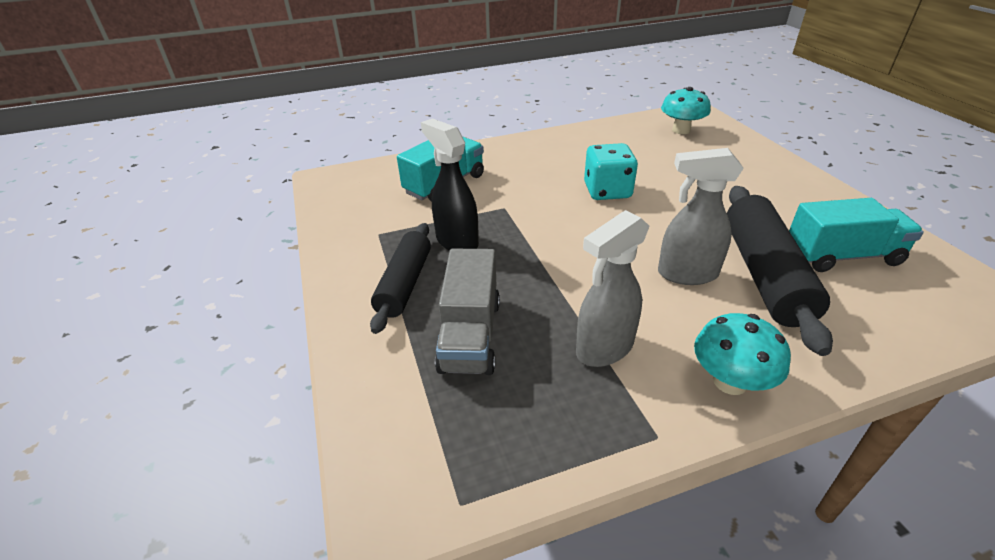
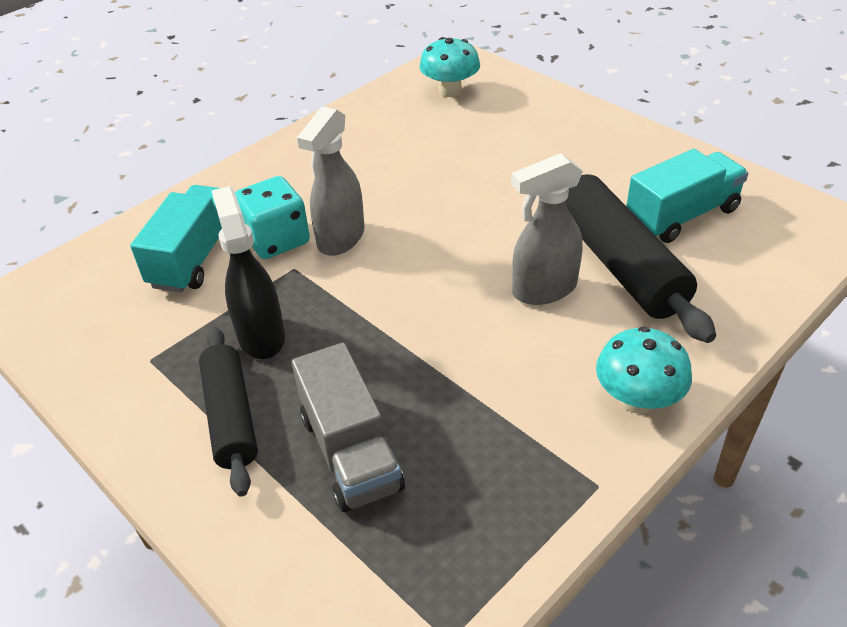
camera: 25 degrees left, 5 degrees up
black spray bottle [421,118,479,251] -> black spray bottle turned 45 degrees clockwise [211,186,285,359]
grey spray bottle [576,210,650,367] -> grey spray bottle moved to [296,107,365,256]
turquoise dice [584,143,638,200] -> turquoise dice moved to [235,176,310,259]

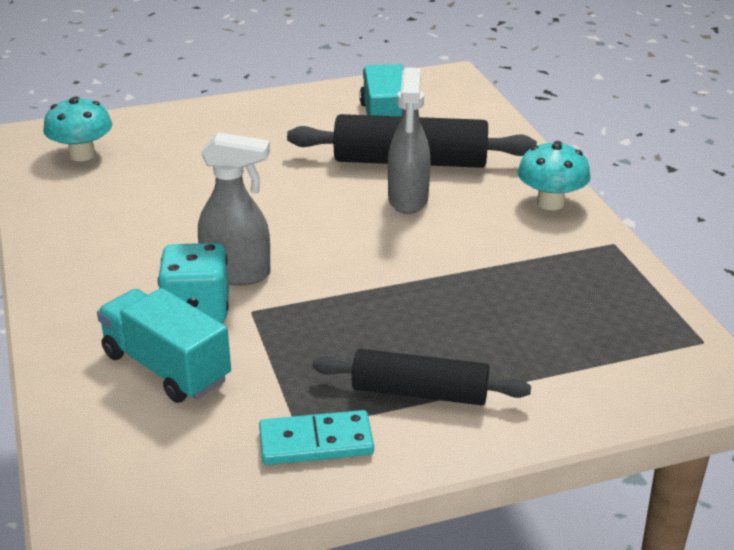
camera: 65 degrees left, 10 degrees down
black spray bottle [211,186,285,359] -> none
grey truck [292,343,405,512] -> none
grey spray bottle [296,107,365,256] -> grey spray bottle turned 45 degrees counterclockwise [198,132,270,286]
none -> turquoise domino [259,410,374,465]

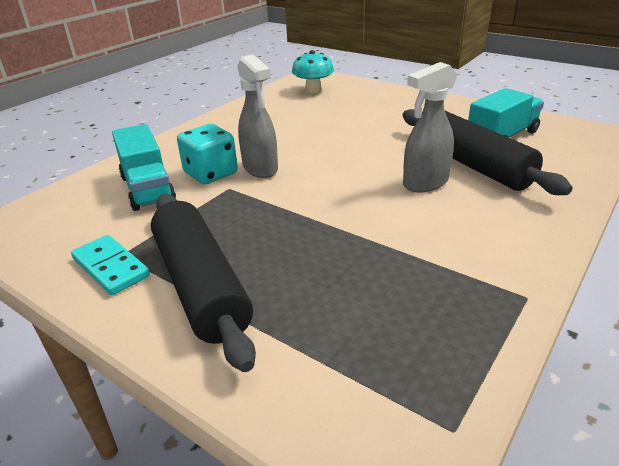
camera: 55 degrees right, 0 degrees up
turquoise truck [97,288,231,403] -> turquoise truck turned 150 degrees clockwise [112,124,176,211]
black rolling pin [313,349,531,405] -> black rolling pin [151,194,256,372], size x1.52
turquoise mushroom [517,141,591,210] -> none

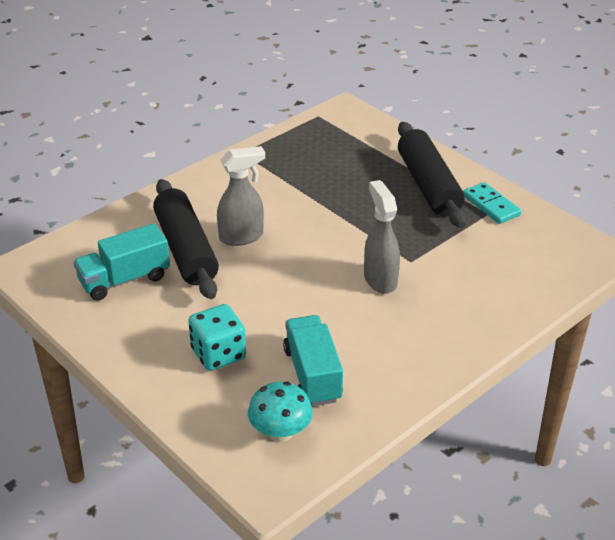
camera: 170 degrees left, 5 degrees up
turquoise truck [112,124,176,211] -> turquoise truck moved to [283,315,343,406]
turquoise dice [177,124,238,184] -> turquoise dice moved to [188,304,246,371]

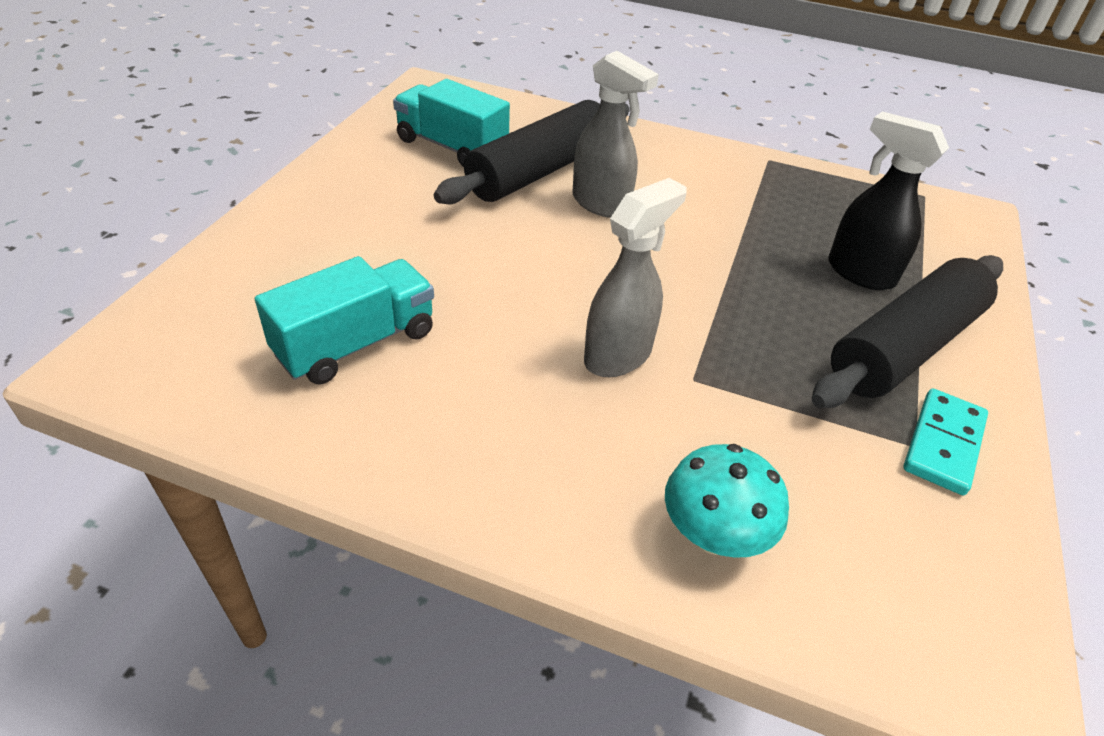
camera: 60 degrees right, 5 degrees up
turquoise dice [188,304,246,371] -> none
turquoise mushroom [248,382,313,442] -> turquoise mushroom moved to [665,444,789,558]
none -> black spray bottle [828,112,949,290]

